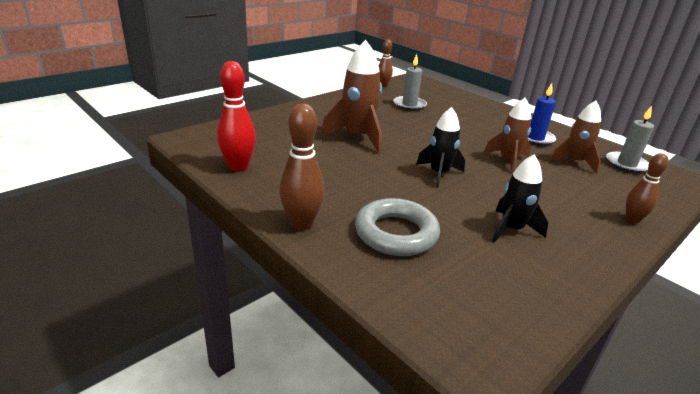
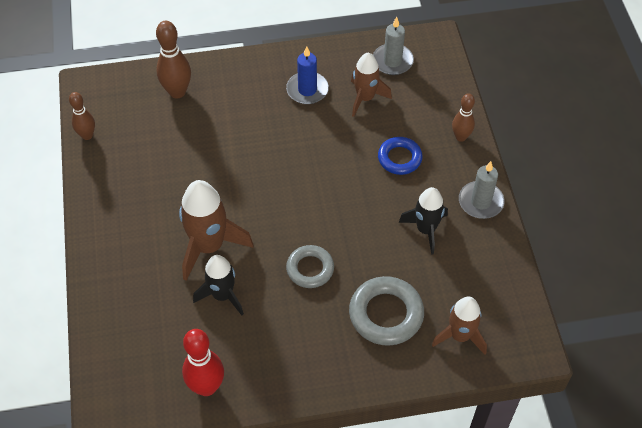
camera: 55 degrees left, 25 degrees up
brown bowling pin [279,104,325,230] -> brown bowling pin moved to [156,21,191,98]
grey candle [393,54,427,111] -> grey candle moved to [459,161,505,219]
black rocket [416,107,465,188] -> black rocket moved to [193,255,244,315]
brown rocket [484,98,531,173] -> brown rocket moved to [432,297,487,355]
none -> grey ring [286,245,334,288]
none -> blue ring [378,137,423,175]

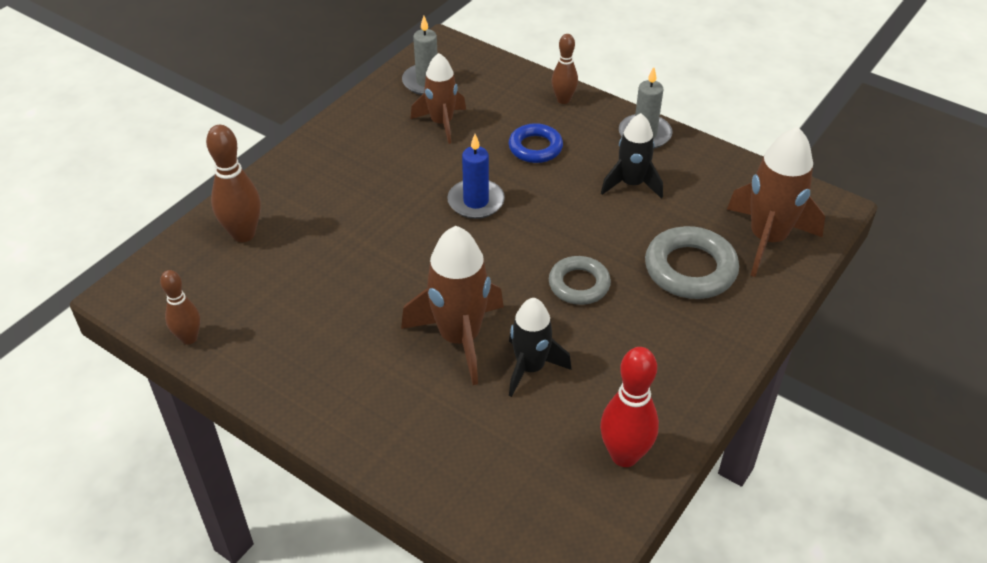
camera: 45 degrees left, 10 degrees down
blue candle [286,46,329,104] -> blue candle moved to [447,134,505,219]
brown rocket [432,297,487,355] -> brown rocket [727,126,825,277], size x1.52

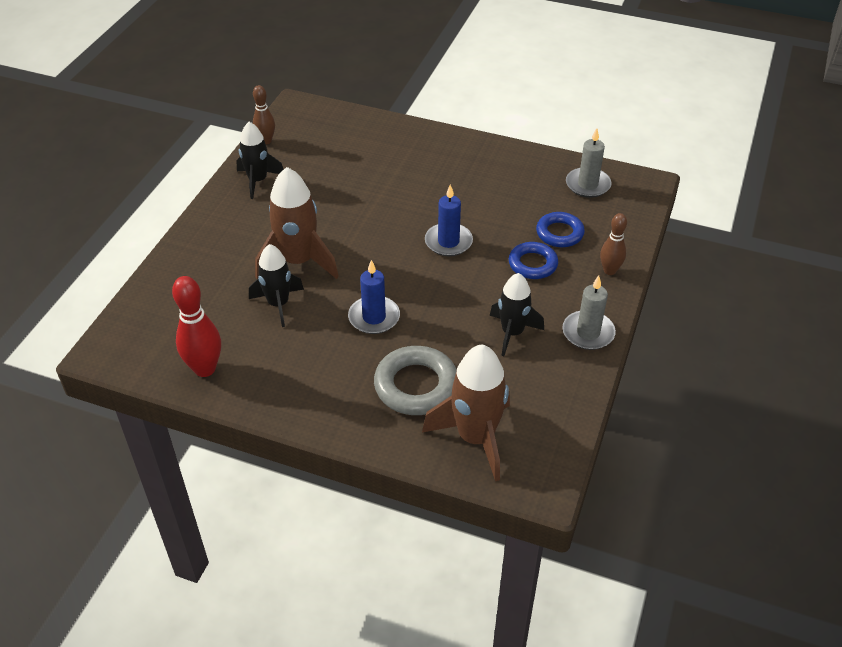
camera: 75 degrees right, 0 degrees up
brown bowling pin [206,125,261,242] -> none
brown rocket [411,53,466,144] -> none
grey ring [549,256,611,305] -> blue candle [348,260,400,334]
none -> black rocket [236,122,284,199]
none -> blue ring [536,212,585,247]

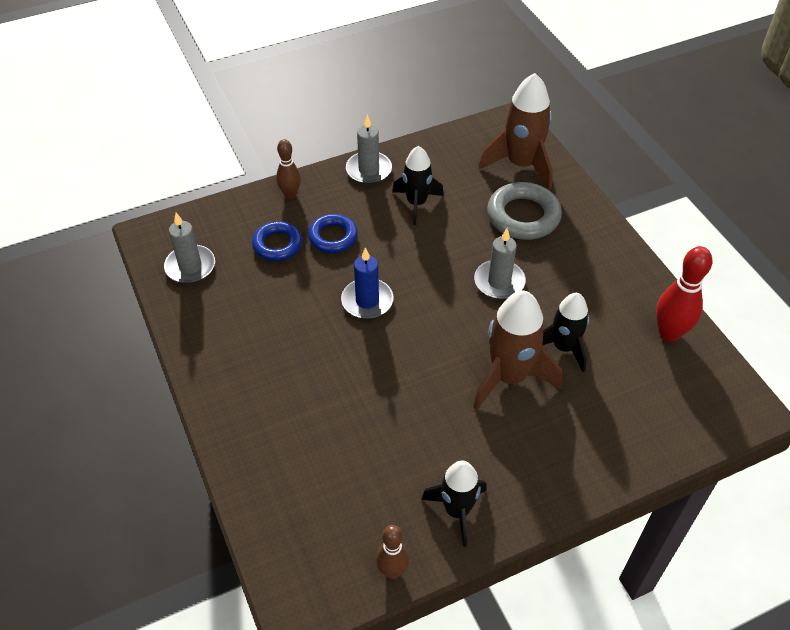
camera: 135 degrees left, 5 degrees up
blue candle [348,260,400,334] -> grey candle [474,228,526,299]

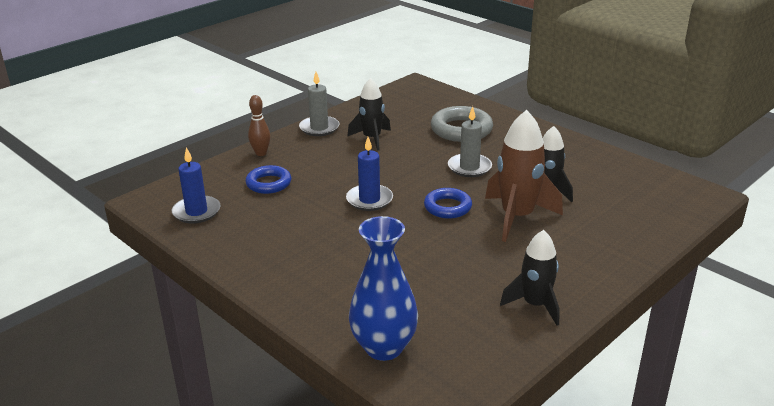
camera: 20 degrees left, 20 degrees down
grey candle [164,213,215,283] -> blue candle [172,147,221,224]
blue ring [308,214,358,253] -> blue ring moved to [424,188,472,219]
brown bowling pin [376,525,409,579] -> none
brown rocket [478,73,553,190] -> none
red bowling pin [656,246,712,342] -> none
none -> blue vase [349,216,418,361]

